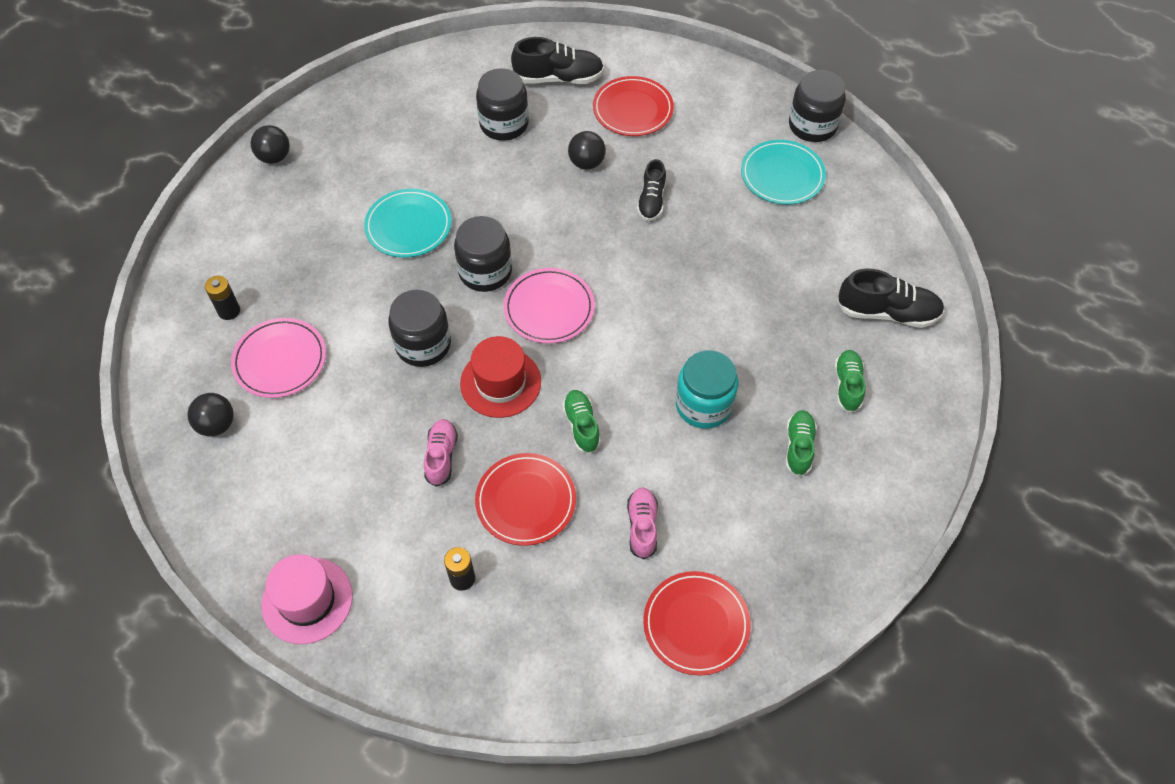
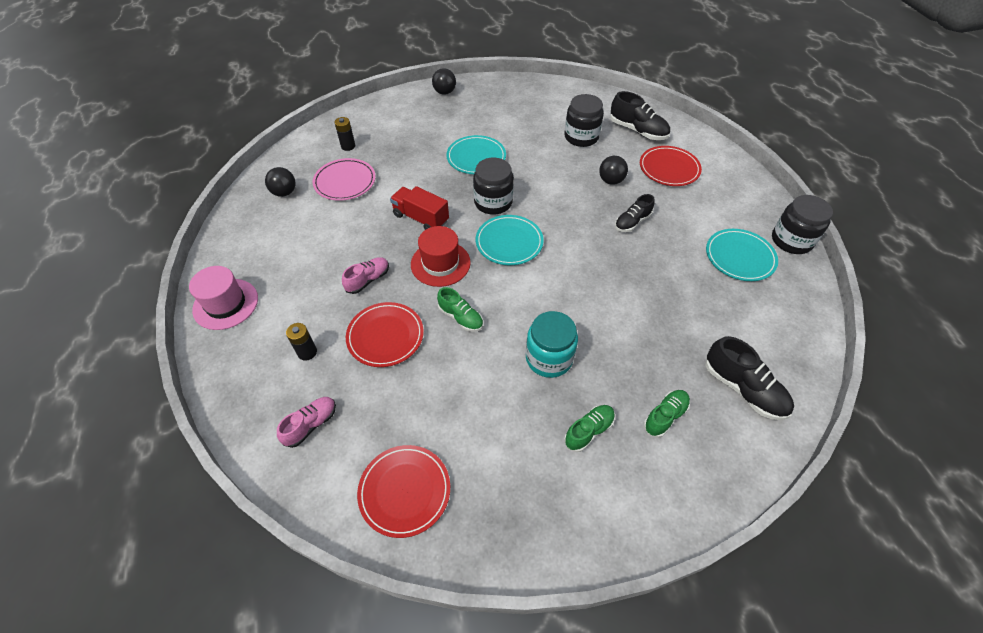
camera: 40 degrees right, 5 degrees down
black jar [388,290,451,367] -> red truck [390,186,449,230]
pink plate [504,268,595,344] -> turquoise plate [476,215,544,265]
green shoe [562,390,601,454] -> green shoe turned 105 degrees clockwise [437,287,483,332]
pink shoe [627,487,658,559] -> pink shoe moved to [277,397,336,448]

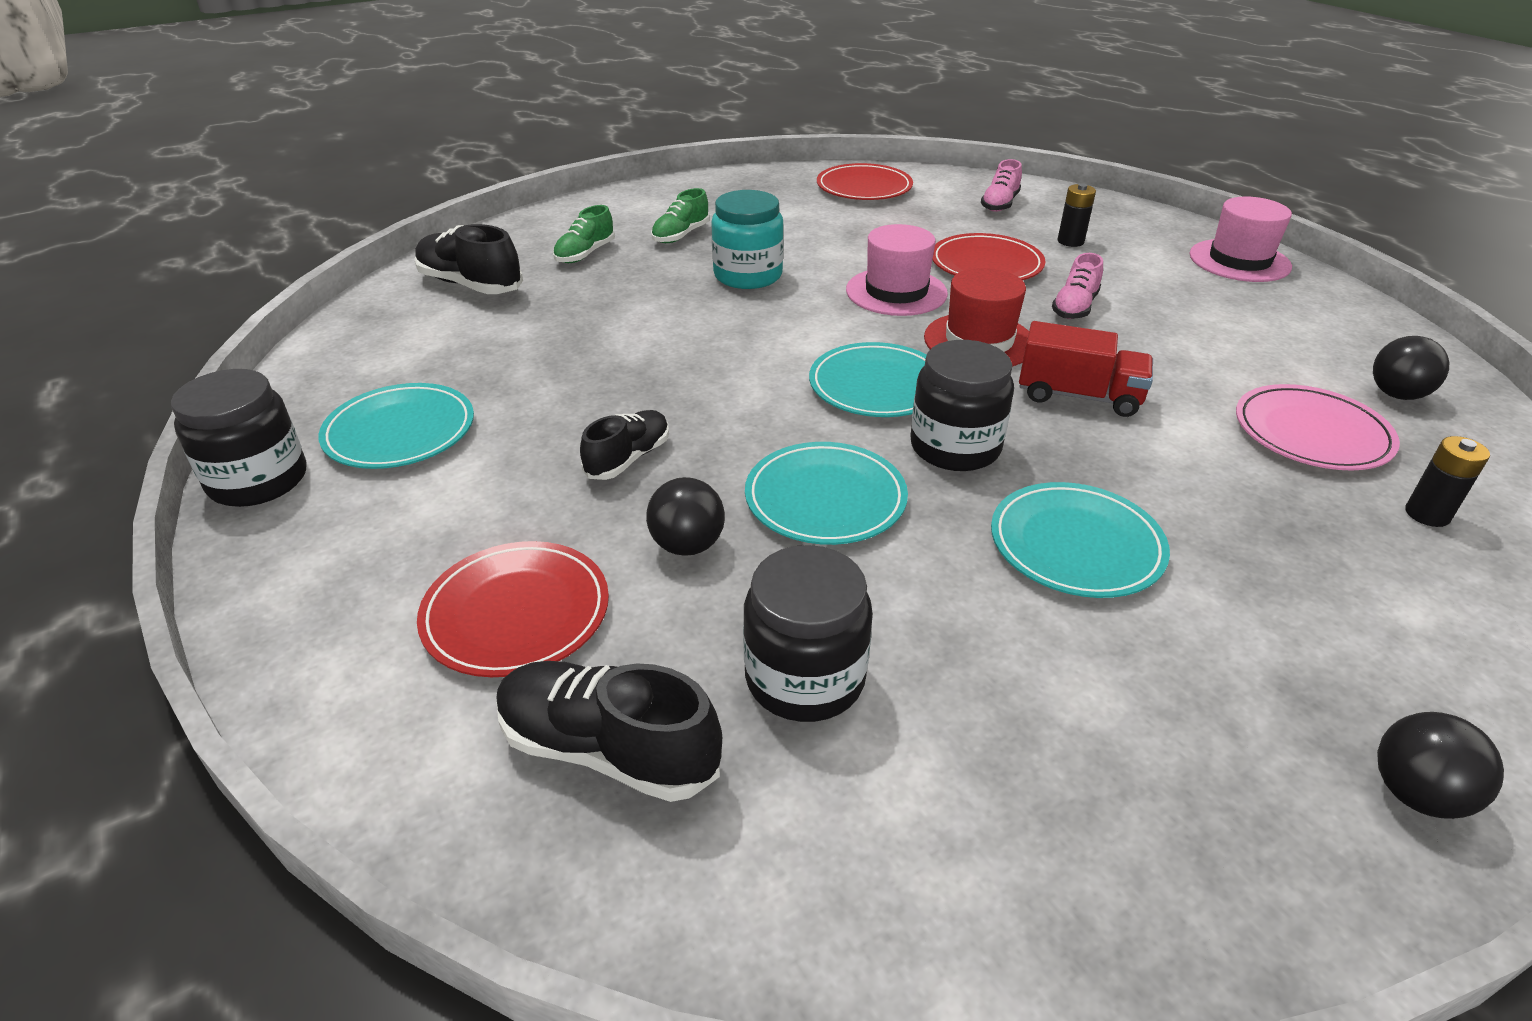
camera: 165 degrees right, 15 degrees down
green shoe [437,287,483,332] -> pink hat [846,224,948,316]
none -> turquoise plate [745,442,908,545]

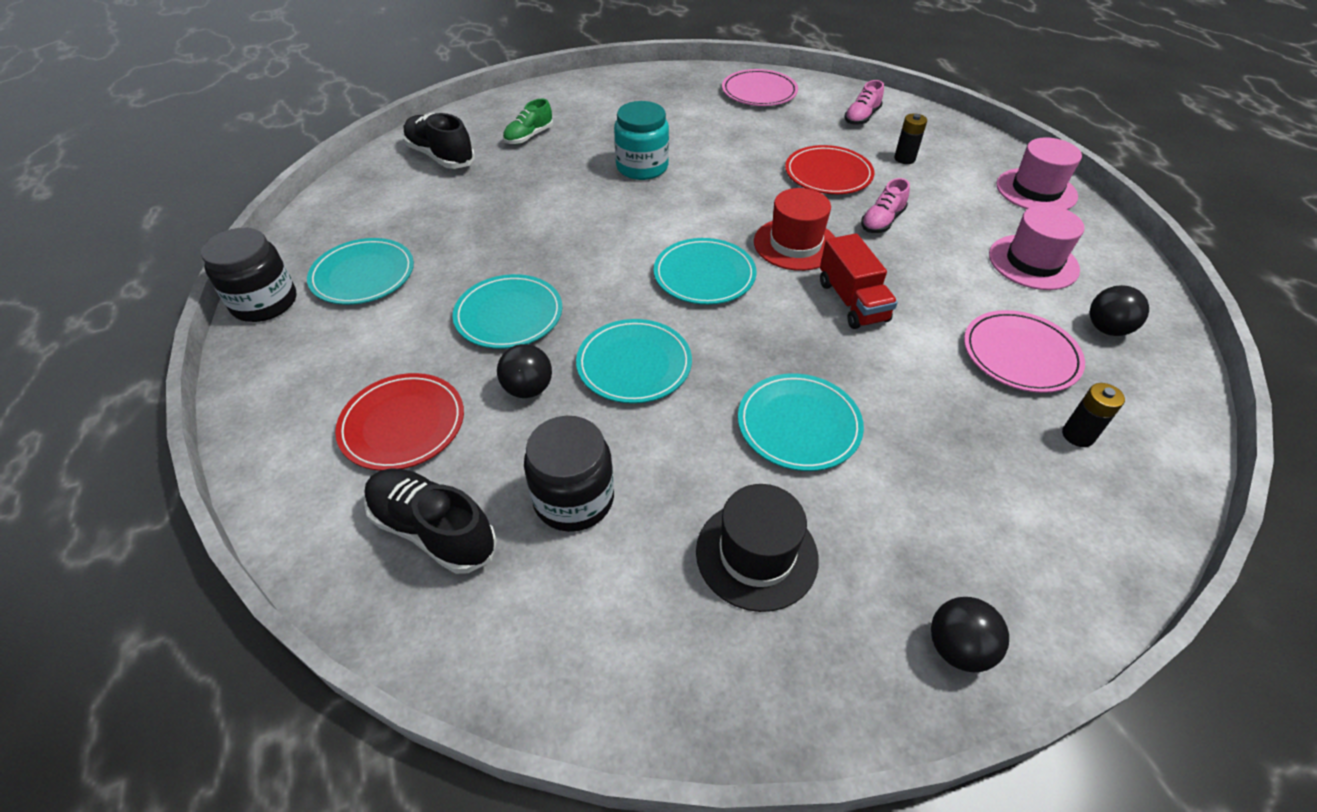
camera: 10 degrees right, 10 degrees up
black shoe [580,410,669,480] -> turquoise plate [453,274,562,349]
green shoe [651,188,710,243] -> none
red plate [817,163,913,200] -> pink plate [722,69,798,106]
pink hat [846,224,948,316] -> pink hat moved to [989,205,1085,290]
black jar [910,340,1014,471] -> none
red truck [1019,321,1153,417] -> red truck turned 45 degrees clockwise [820,233,898,329]
none -> black hat [696,484,819,612]

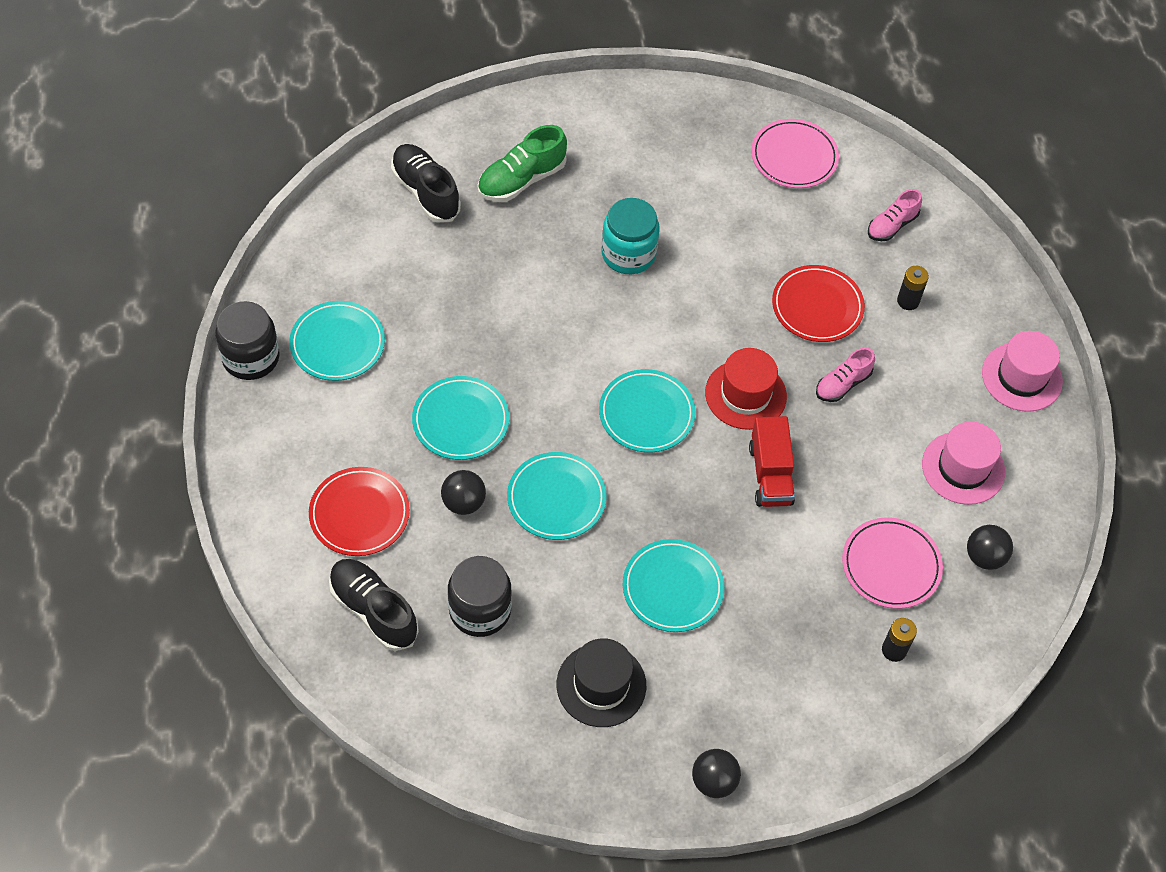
camera: 10 degrees right, 10 degrees up
green shoe [503,99,553,144] -> green shoe [478,125,567,202], size x1.55

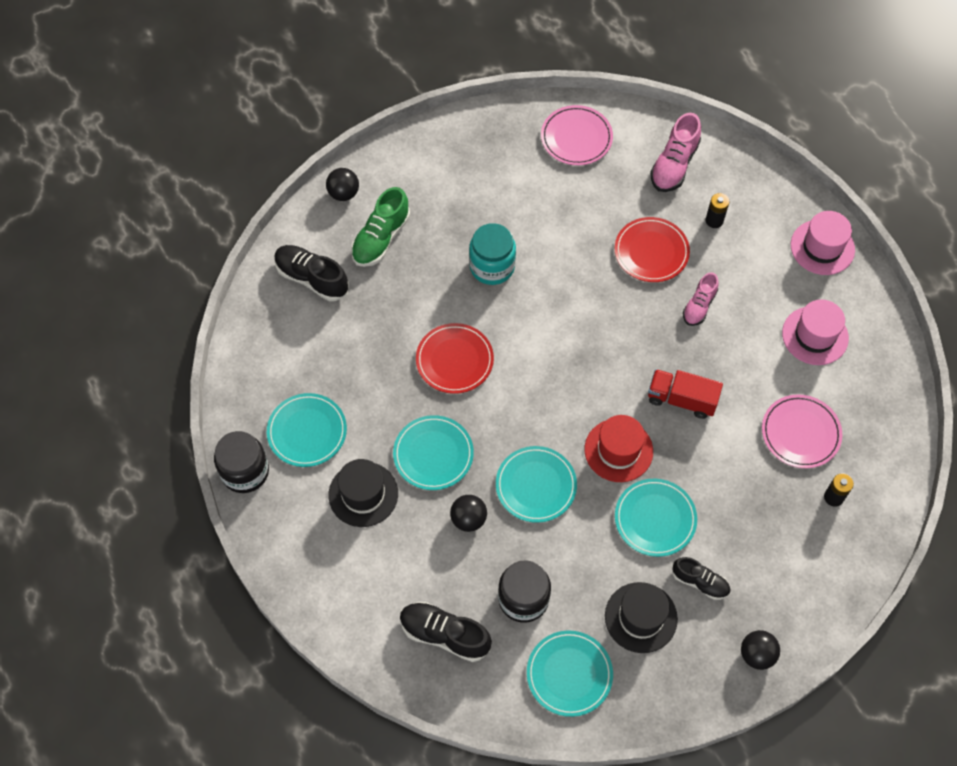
camera: 20 degrees left, 5 degrees up
red plate [309,467,410,556] -> red plate moved to [416,323,494,394]
turquoise plate [599,369,696,452] -> turquoise plate moved to [527,630,613,717]
red hat [705,348,787,430] -> red hat moved to [585,415,653,482]
red truck [749,416,795,507] -> red truck turned 135 degrees clockwise [648,369,723,419]
pink shoe [868,189,922,241] -> pink shoe [650,113,701,192], size x1.55
black ball [967,525,1013,570] -> black ball moved to [326,168,359,201]
none -> black hat [328,459,398,527]
none -> black shoe [672,557,730,600]

